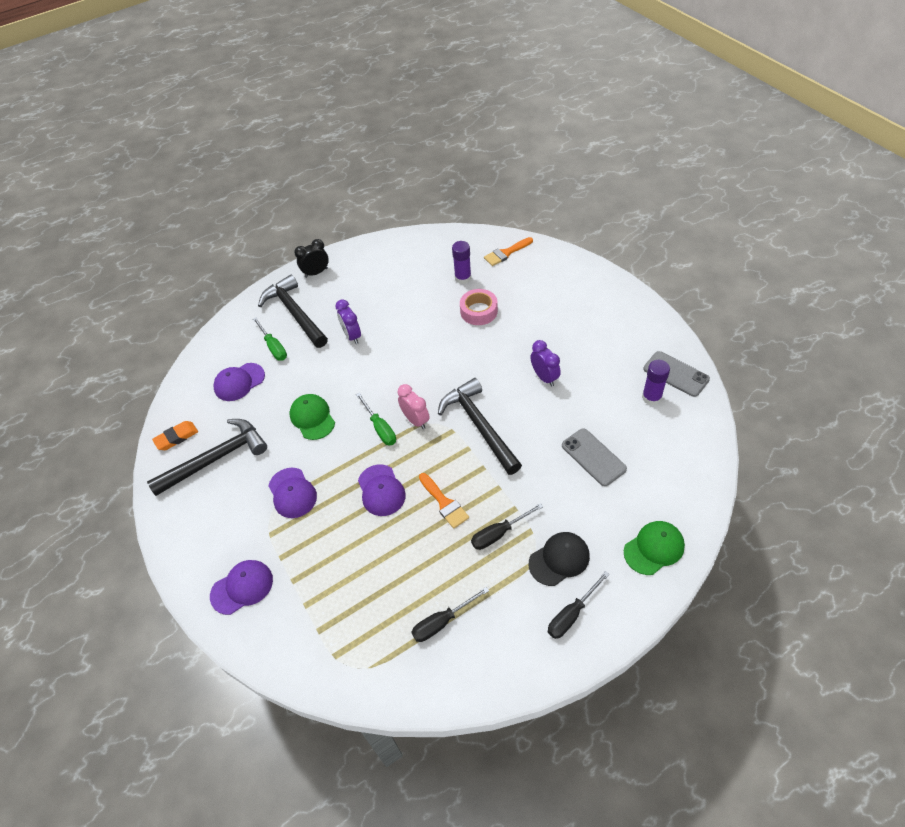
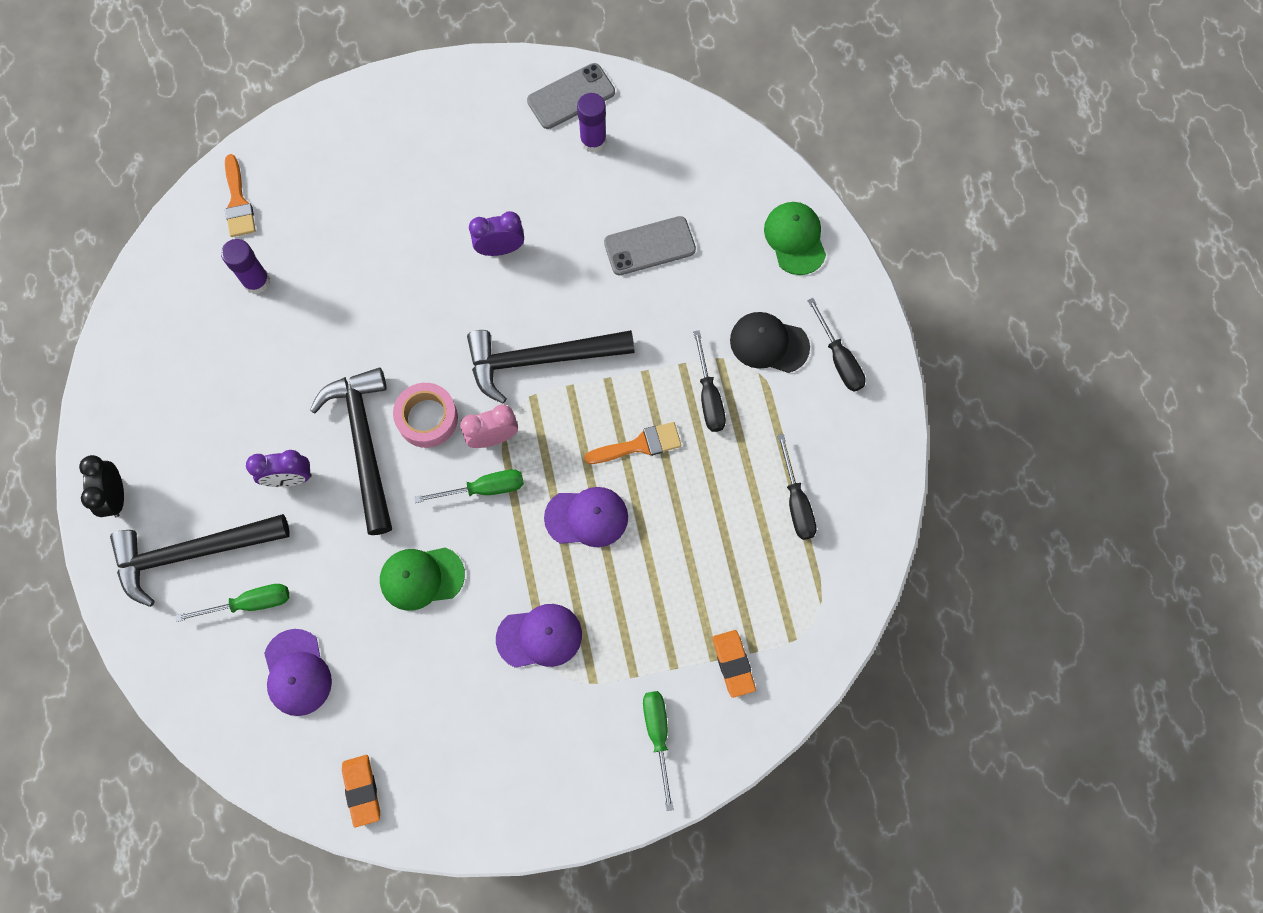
camera: 75 degrees left, 20 degrees up
black hammer [147,419,267,496] -> black hammer moved to [310,368,392,535]
purple cap [210,560,273,615] -> green screwdriver [643,691,674,811]
pink tape [460,289,498,325] -> pink tape moved to [393,383,458,448]
black cap [529,532,590,586] -> black cap turned 60 degrees counterclockwise [730,312,810,373]
none -> orange eraser [712,630,756,698]

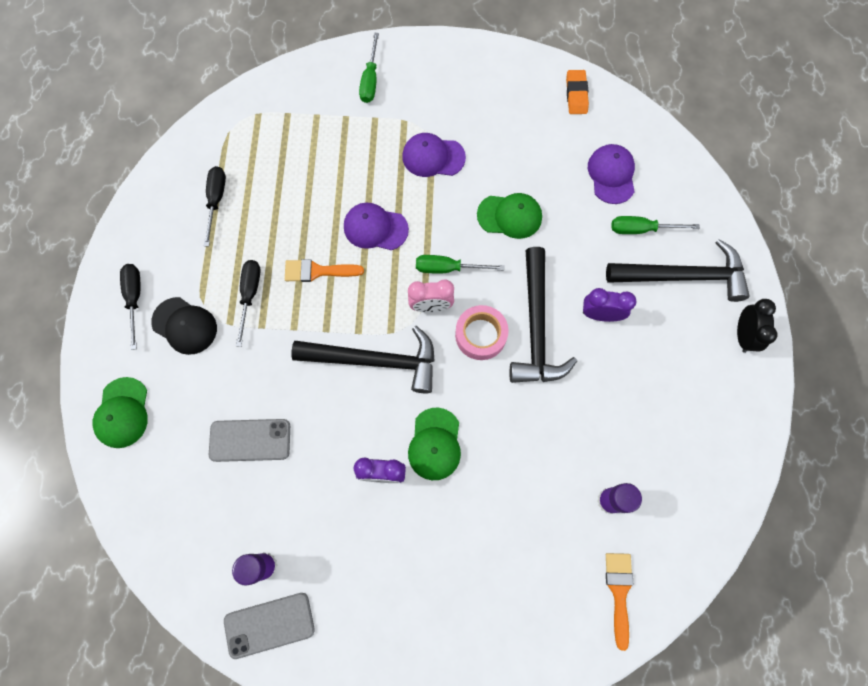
camera: 165 degrees left, 0 degrees up
orange eraser [712,630,756,698] -> none
none -> green cap [408,408,461,480]

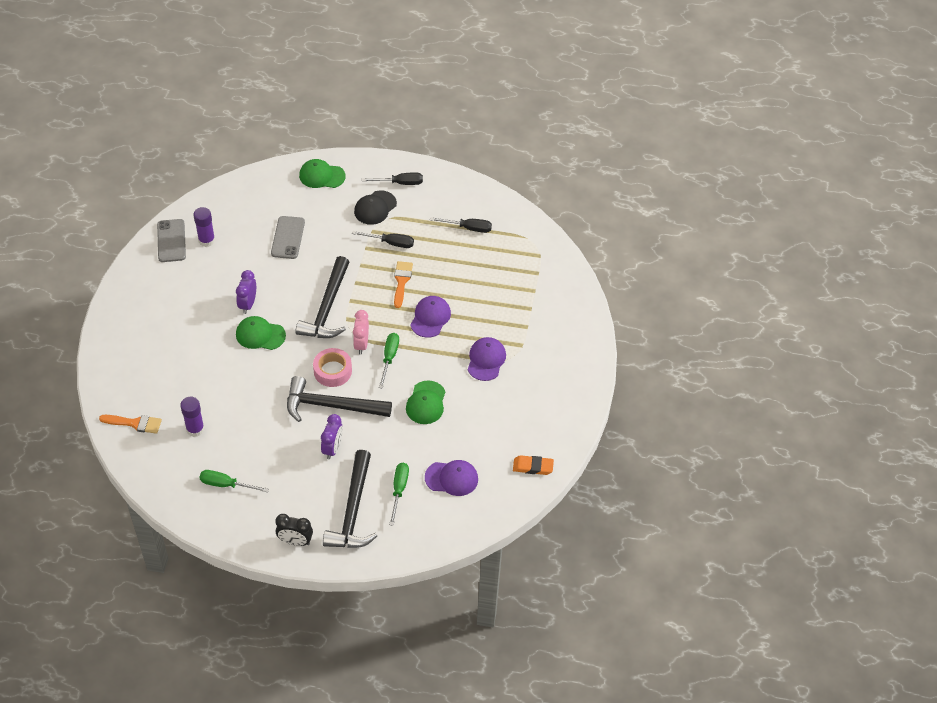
camera: 95 degrees right, 20 degrees down
green screwdriver [359,33,379,103] -> green screwdriver moved to [199,470,269,492]

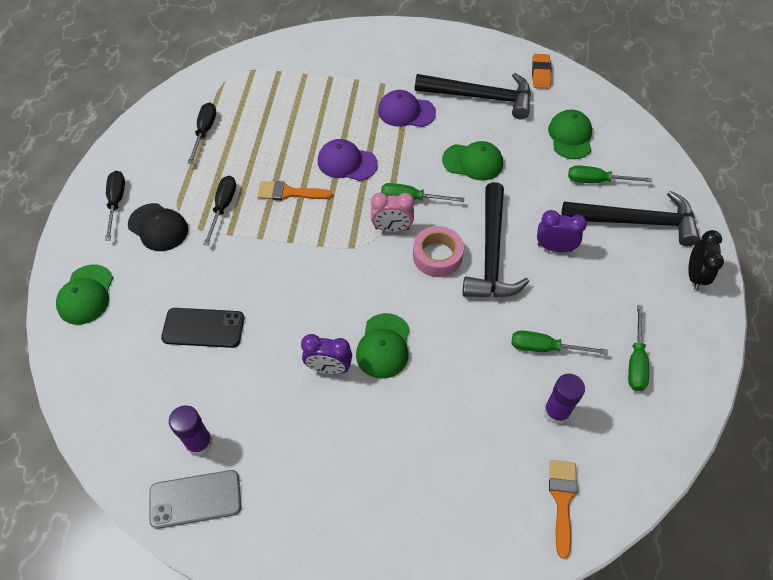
camera: 90 degrees left, 5 degrees up
grey phone [271,216,305,259] -> black phone [161,308,244,348]
black hammer [296,256,349,338] -> black hammer moved to [415,73,531,120]
purple cap [425,460,478,496] -> green cap [548,109,592,159]
none -> green screwdriver [512,330,608,355]

